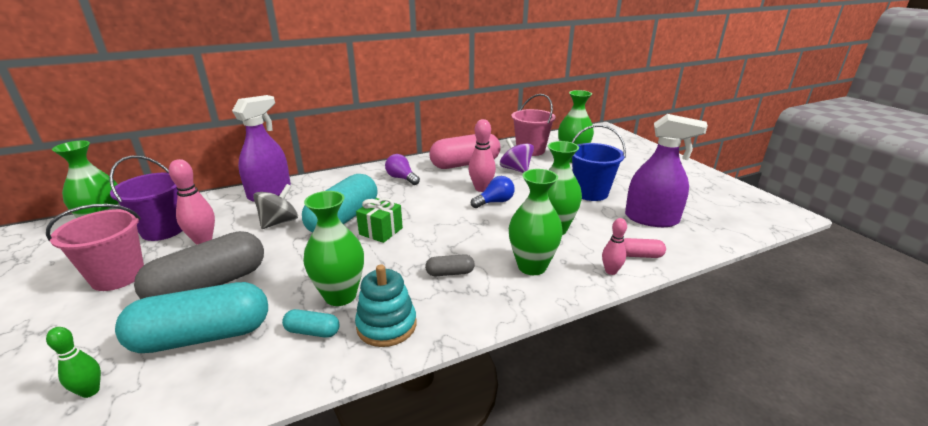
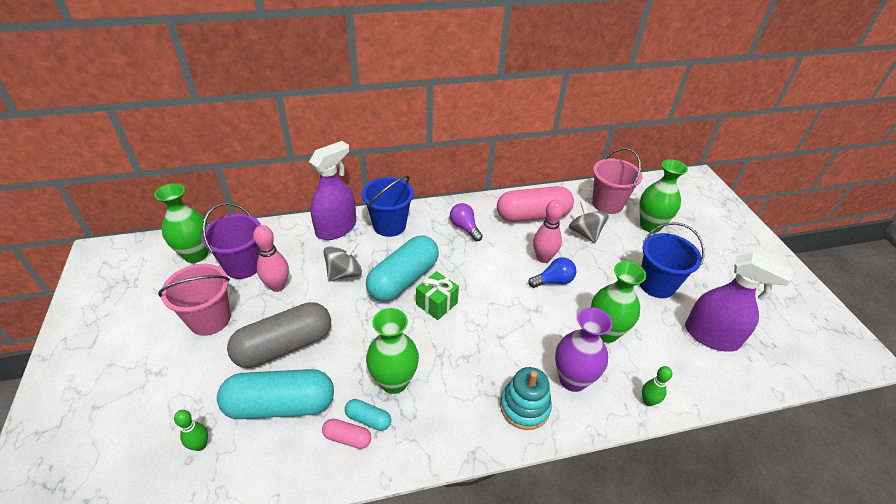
camera: 10 degrees right, 15 degrees up
turquoise stacking toy [355,264,416,347] -> turquoise stacking toy moved to [500,367,552,430]
grey capsule [425,254,475,276] -> none
purple spinning top [500,138,534,173] -> grey spinning top [569,201,609,243]
green vase [509,169,563,275] -> purple vase [555,307,612,392]
pink bowling pin [602,218,627,275] -> green bowling pin [642,366,672,406]
pink capsule [624,238,666,258] -> pink capsule moved to [322,419,371,449]
none -> blue bucket [362,176,414,237]

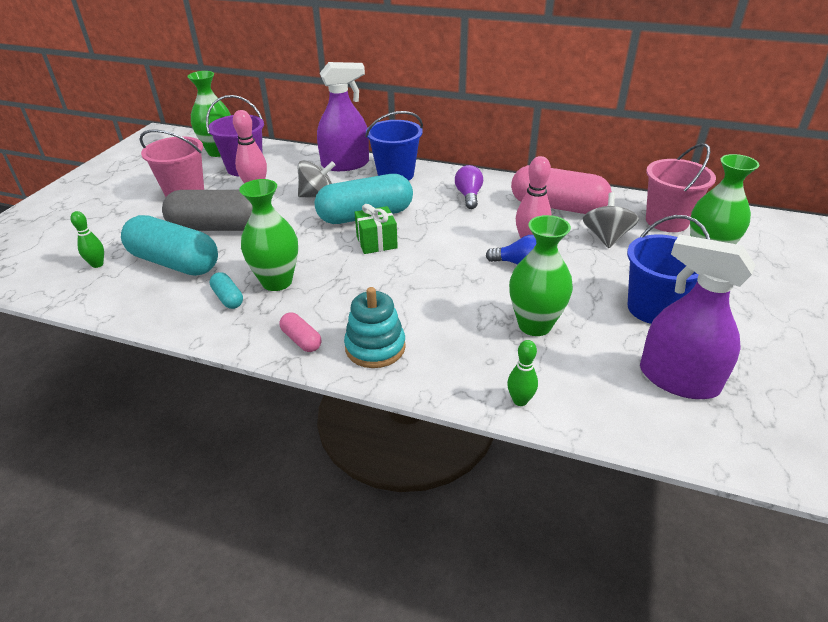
camera: 35 degrees right, 5 degrees down
pink capsule [322,419,371,449] -> pink capsule moved to [279,313,321,352]
purple vase [555,307,612,392] -> none
purple spray bottle [685,252,794,352] -> purple spray bottle turned 150 degrees clockwise [640,234,755,399]

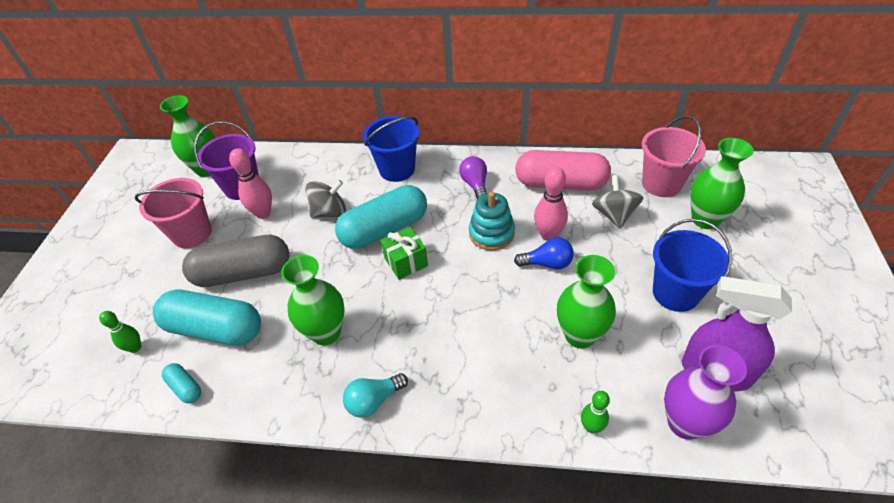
camera: 10 degrees left, 10 degrees up
turquoise capsule [210,272,243,309] -> turquoise capsule moved to [162,363,201,403]
pink capsule [279,313,321,352] -> turquoise light bulb [343,373,408,418]
purple spray bottle [317,62,369,171] -> none
turquoise stacking toy [344,287,406,368] -> turquoise stacking toy moved to [469,191,515,250]
none -> purple vase [664,345,747,440]

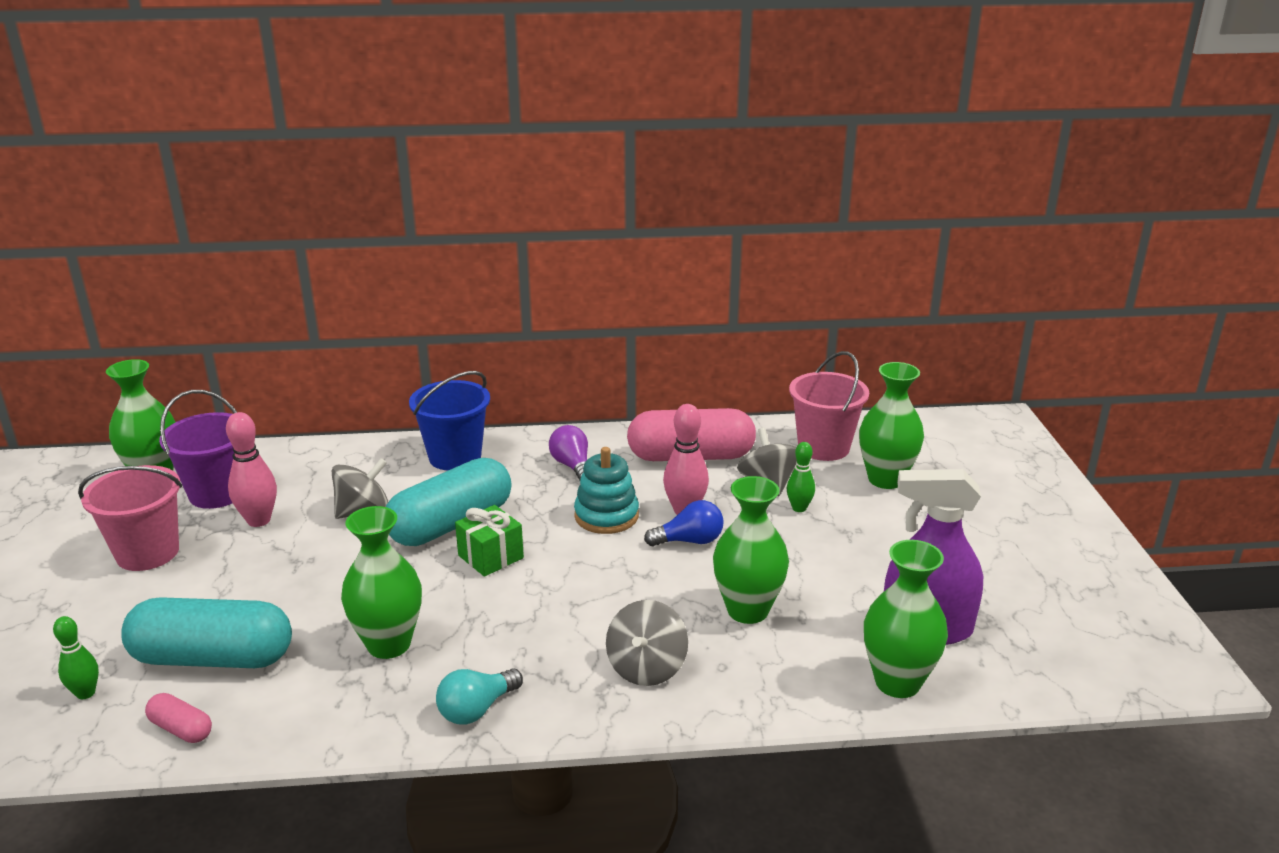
camera: 15 degrees left, 20 degrees down
turquoise capsule [162,363,201,403] -> pink capsule [145,693,212,743]
grey capsule [182,235,289,287] -> none
green bowling pin [581,391,610,433] -> green bowling pin moved to [787,442,815,512]
blue bucket [653,219,732,312] -> none
purple vase [664,345,747,440] -> green vase [864,540,948,698]
none -> grey spinning top [606,600,688,686]

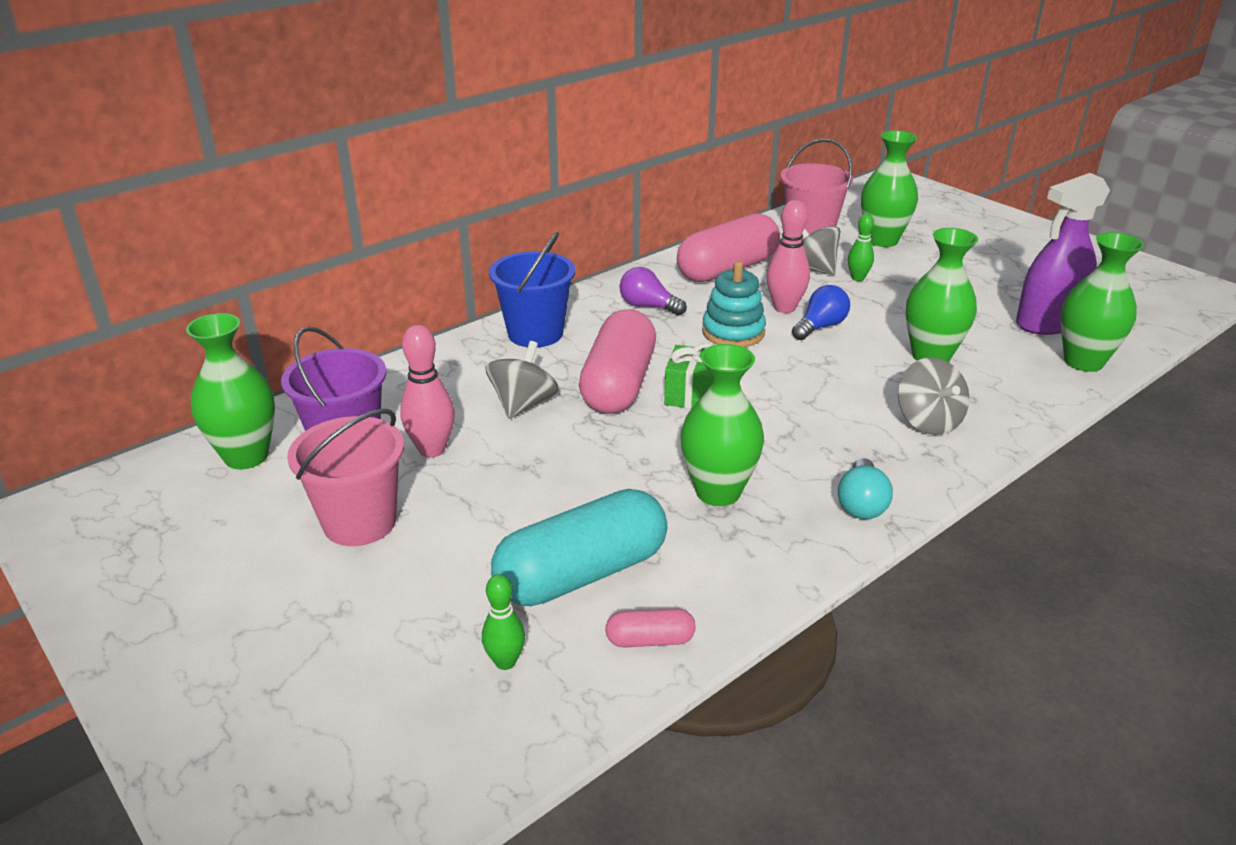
camera: 35 degrees left, 5 degrees up
turquoise capsule [386,458,512,546] -> pink capsule [579,309,656,414]

